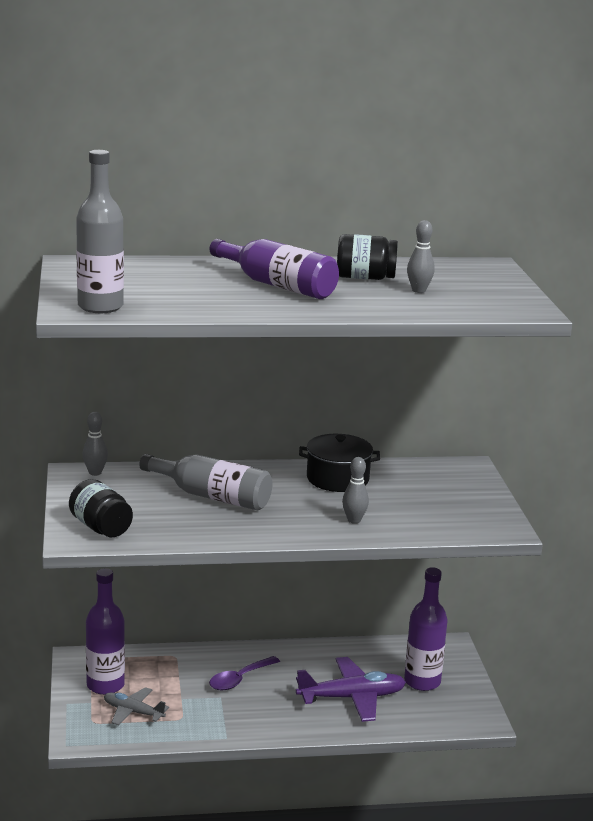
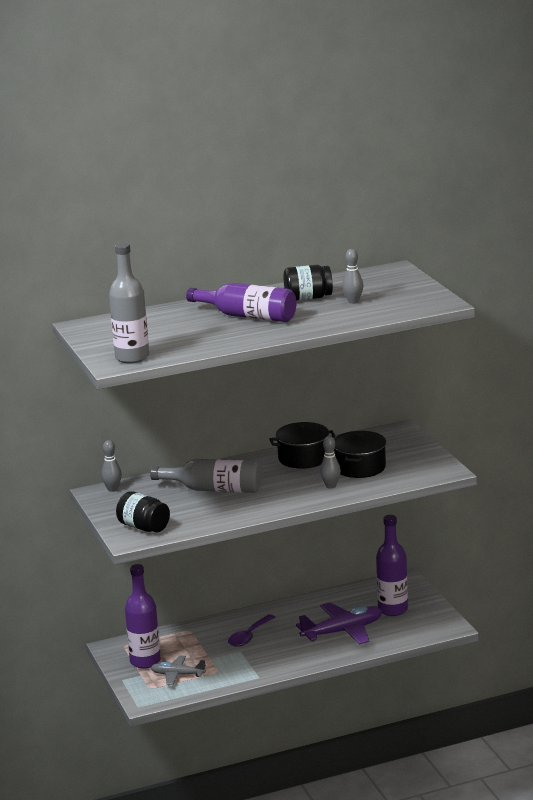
camera: 10 degrees left, 0 degrees up
none -> black pot [334,431,386,478]

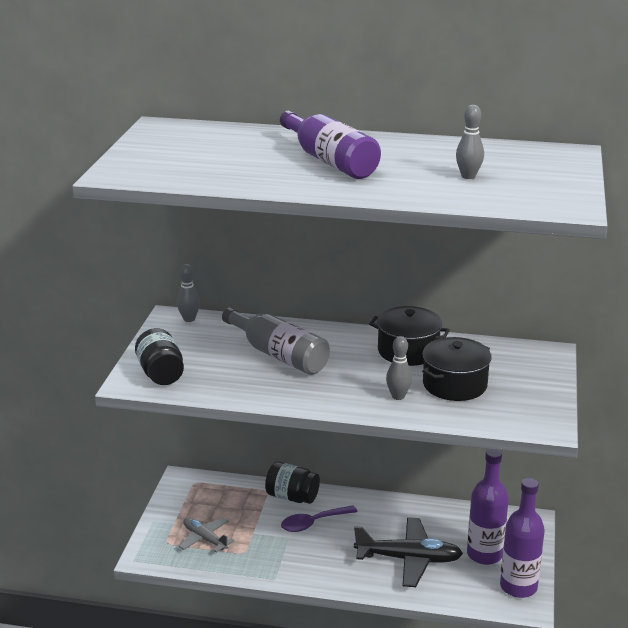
camera: 30 degrees right, 5 degrees up
grey bottle [109,243,149,363] -> none
purple bottle [125,564,161,669] -> purple bottle moved to [500,478,545,598]
black jar [284,265,333,301] -> black jar moved to [265,462,320,504]
purple plane [296,602,382,645] -> black plane [354,517,463,587]

